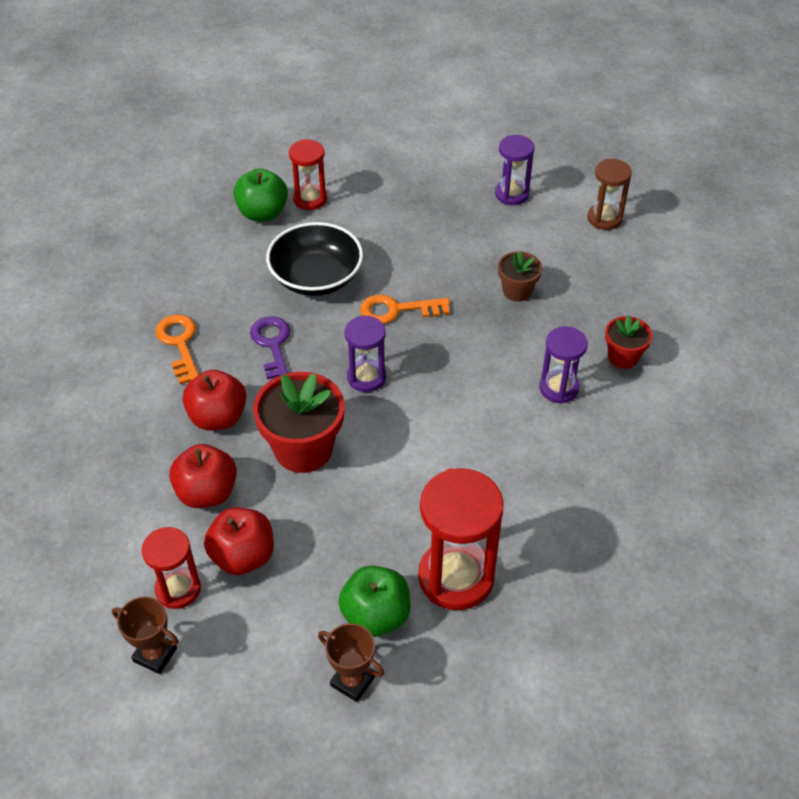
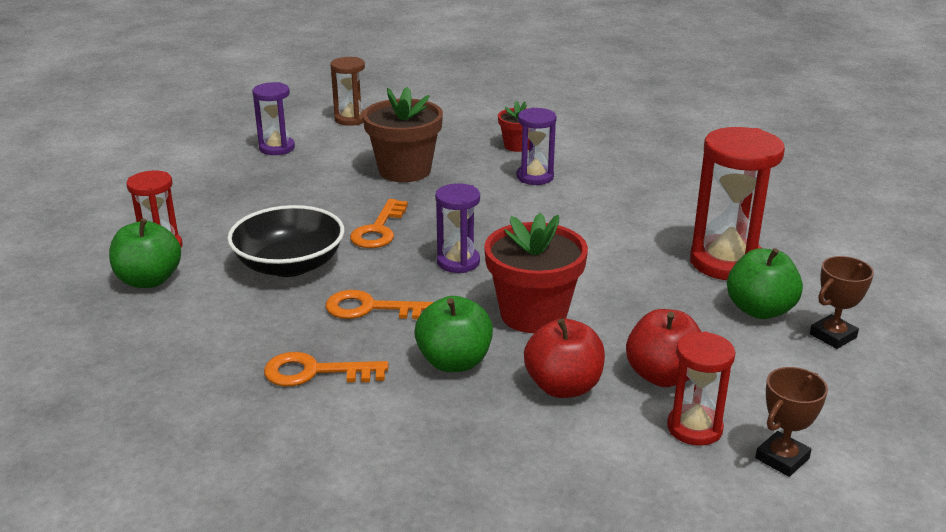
camera: 70 degrees left, 20 degrees down
red apple [183,370,246,430] -> green apple [414,296,493,372]
purple key [250,316,290,381] -> orange key [326,290,434,319]
brown flower pot [498,251,542,302] -> brown flower pot [362,87,443,182], size x1.80

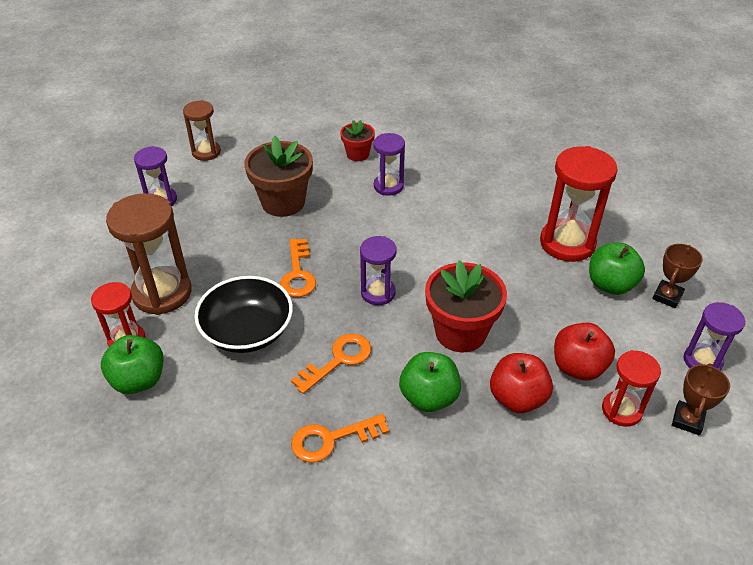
camera: 20 degrees left, 15 degrees up
orange key [326,290,434,319] -> orange key turned 150 degrees clockwise [291,334,371,394]
none -> brown hourglass [106,193,192,315]
none -> purple hourglass [683,302,745,371]

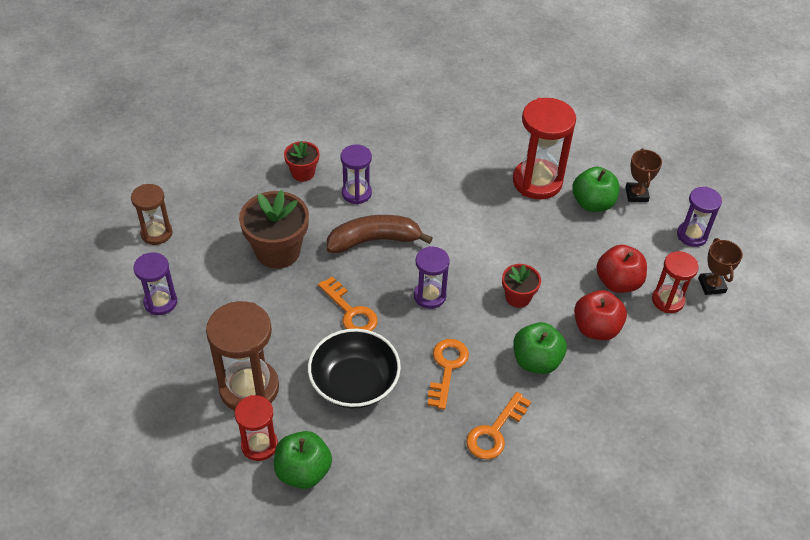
camera: 35 degrees left, 5 degrees up
red flower pot [425,260,507,352] -> red flower pot [502,264,541,308], size x0.56
none -> brown banana [327,215,433,253]

